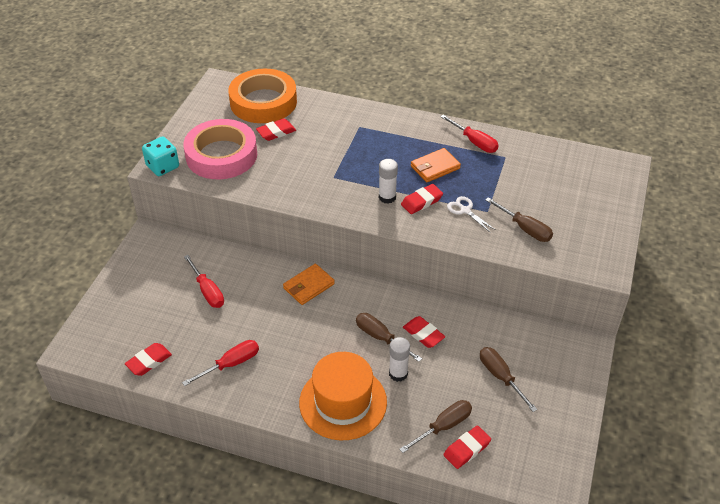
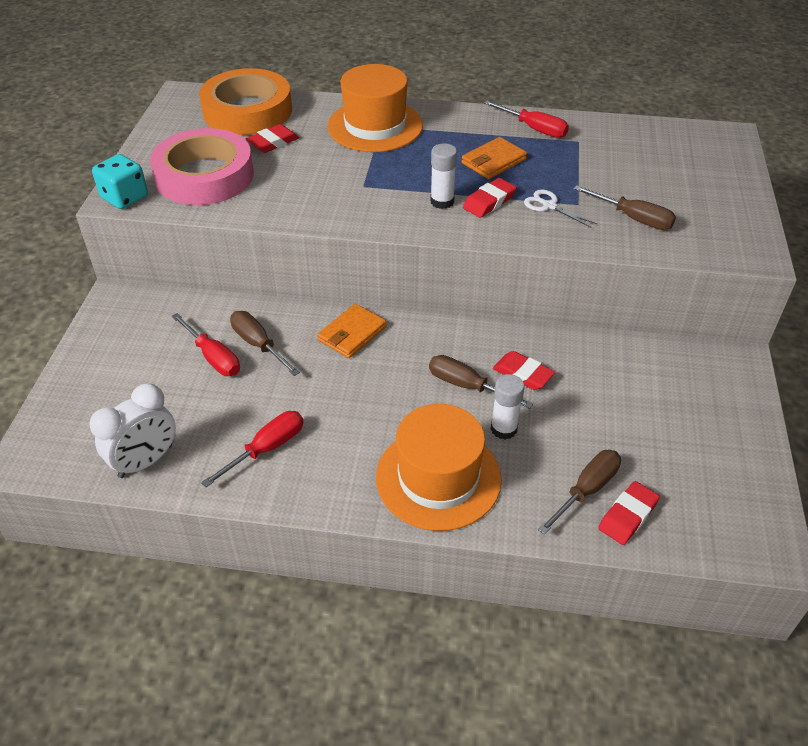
camera: 10 degrees left, 0 degrees up
red eraser [125,343,172,376] -> white clock [89,384,176,478]
brown screwdriver [480,347,537,412] -> brown screwdriver moved to [230,311,300,376]
none -> orange hat [328,64,423,152]

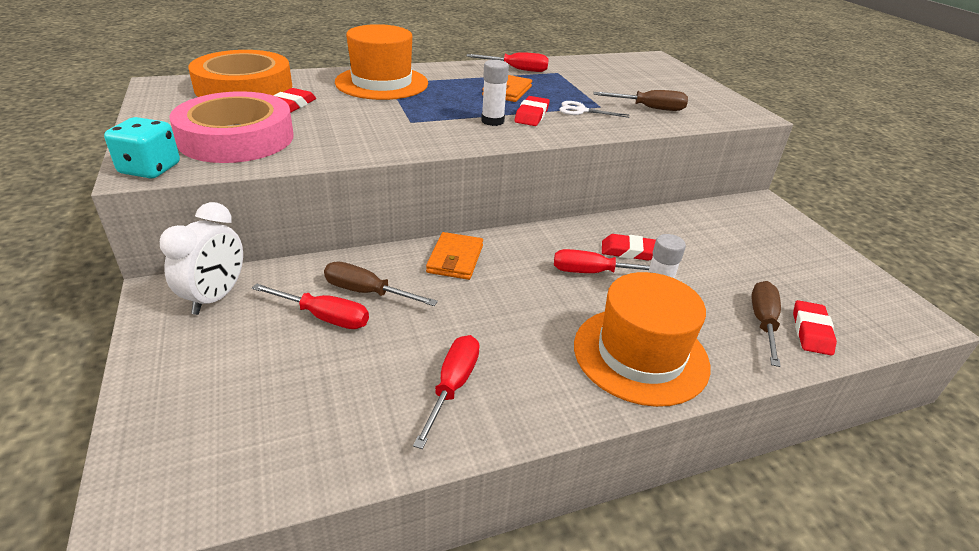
camera: 30 degrees left, 10 degrees down
white clock [89,384,176,478] -> white clock moved to [160,202,243,315]
brown screwdriver [429,355,533,409] -> red screwdriver [554,249,650,273]

